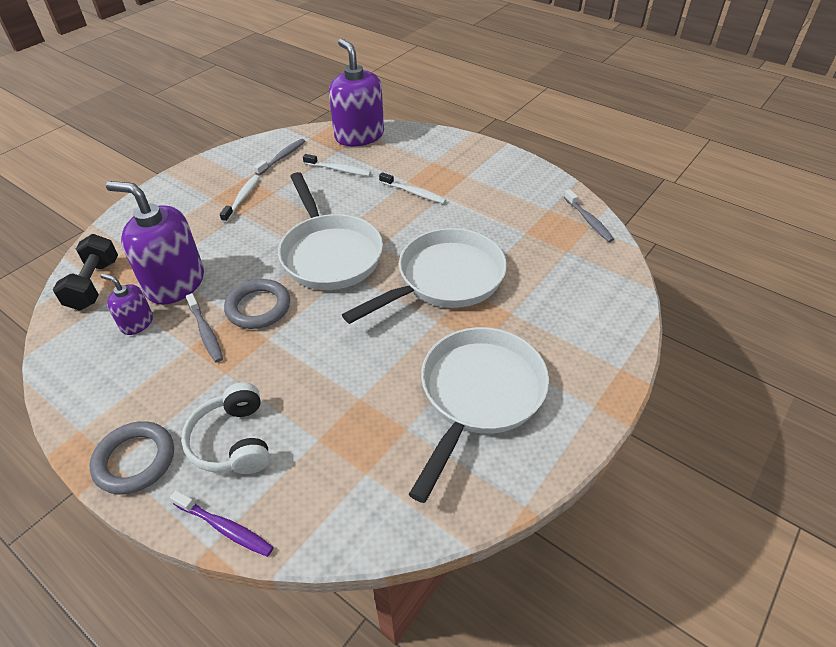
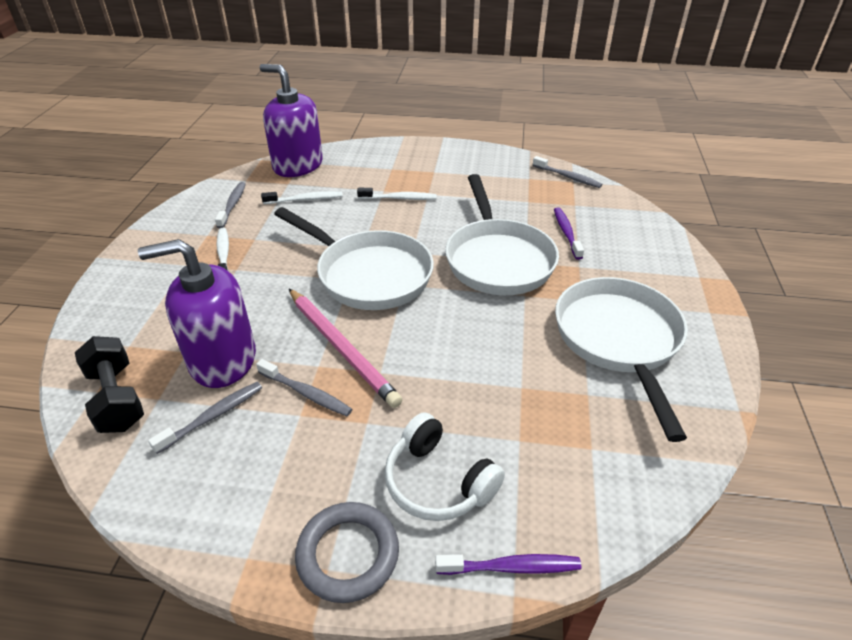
camera: 30 degrees left, 5 degrees down
purple soap dispenser [101,274,153,335] -> grey toothbrush [148,382,262,454]
grey ring [224,279,290,329] -> pink pencil [289,289,402,408]
white pan [342,228,507,324] -> white pan turned 150 degrees clockwise [445,174,559,295]
none -> purple toothbrush [554,207,584,260]

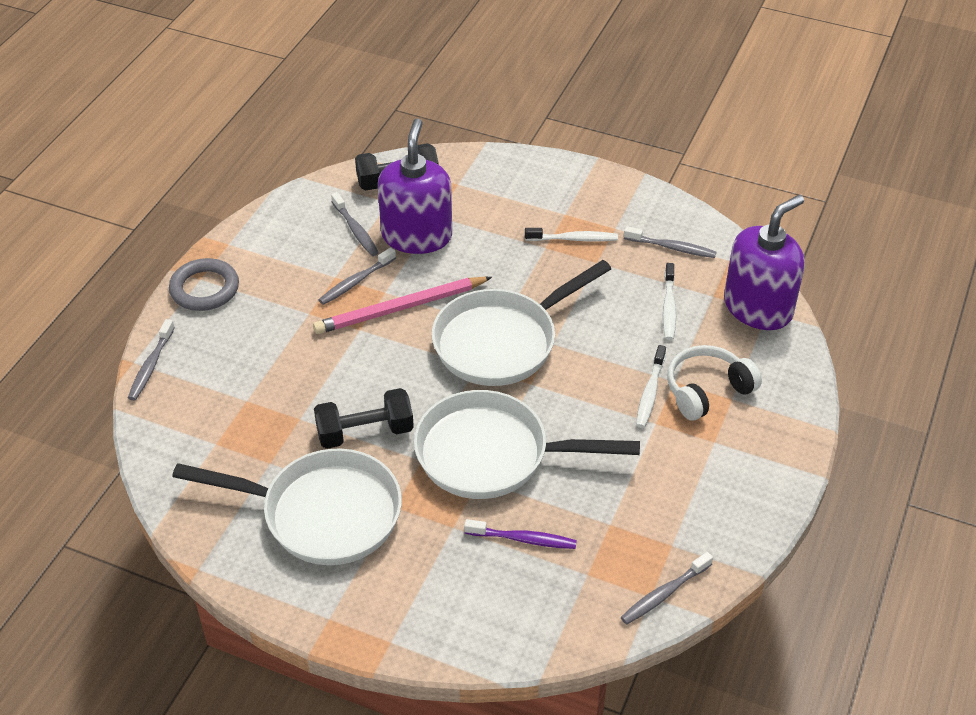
camera: 105 degrees right, 5 degrees up
white headphones [384,412,505,521] -> white headphones moved to [667,345,762,421]
purple toothbrush [435,554,581,575] -> grey toothbrush [128,319,175,401]
none -> black dumbbell [314,388,414,449]

